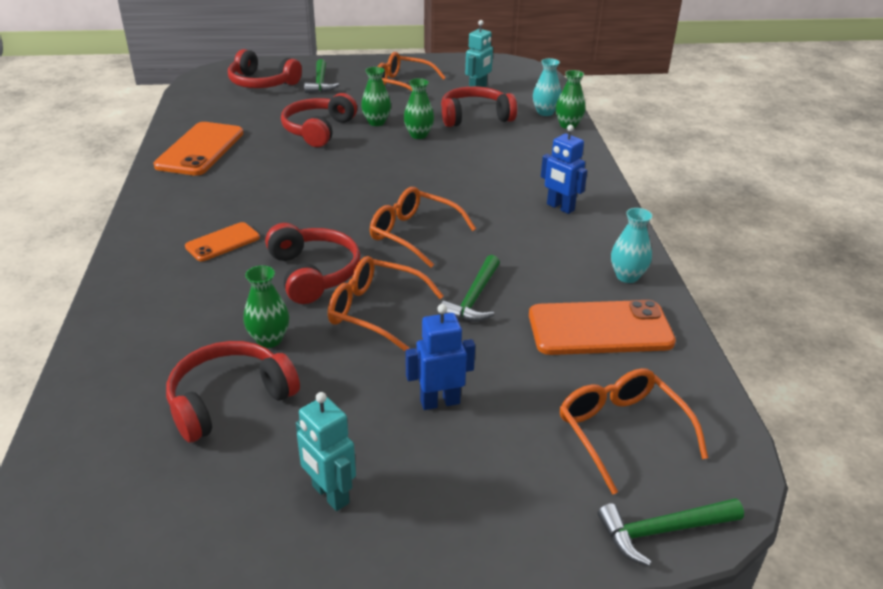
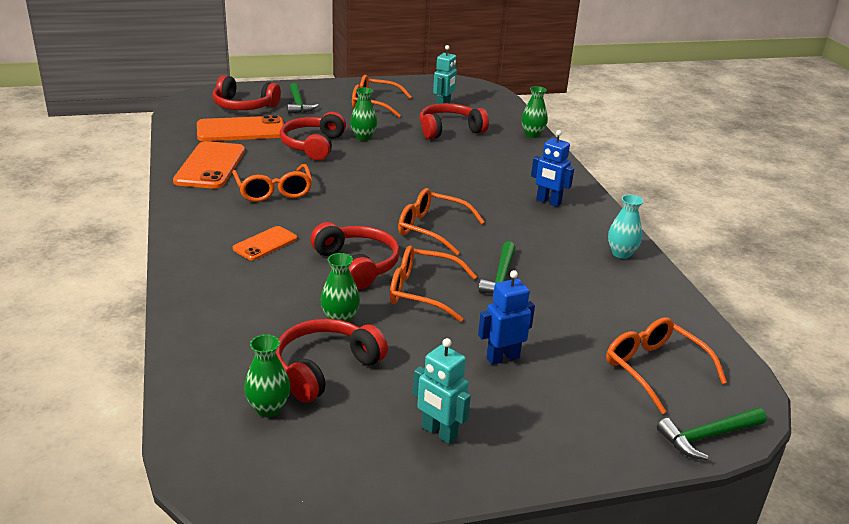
camera: 10 degrees left, 5 degrees down
green vase [404,78,434,139] -> green vase moved to [244,335,291,417]
orange phone [529,300,676,355] -> orange phone moved to [197,115,286,141]
turquoise vase [533,58,561,116] -> none
none -> orange glasses [232,164,312,202]

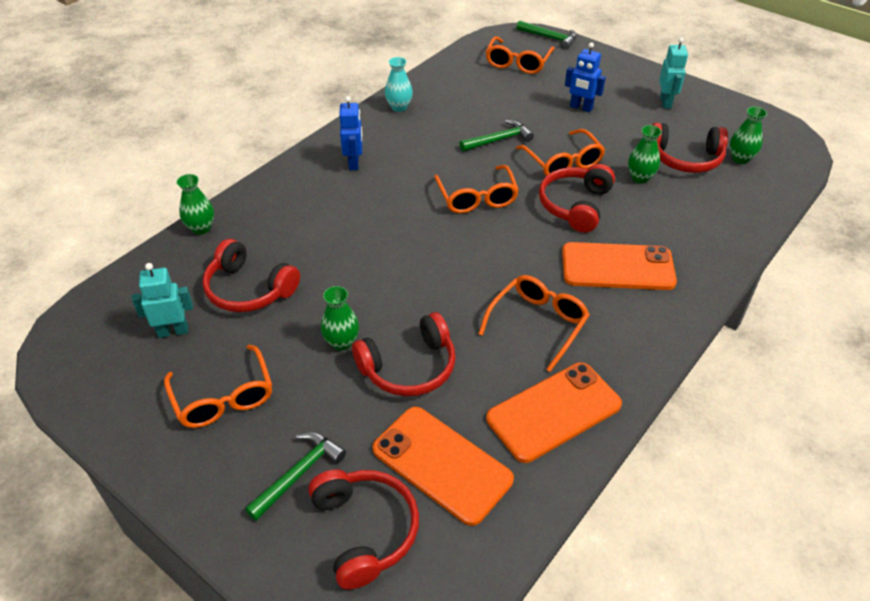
camera: 125 degrees left, 15 degrees up
orange phone [233,226,297,260] -> orange phone [562,242,677,290], size x1.76

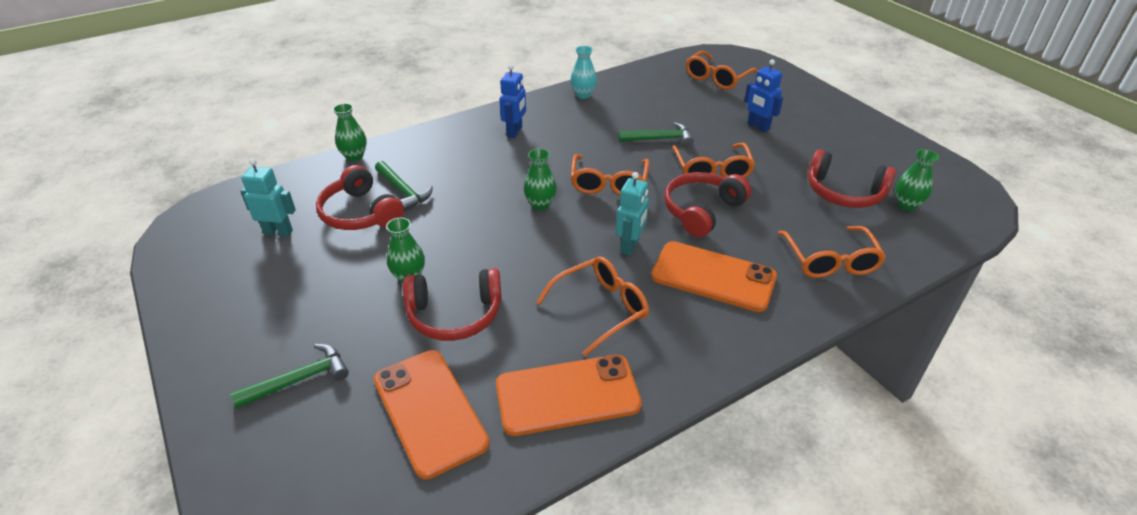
camera: 20 degrees right, 5 degrees down
orange glasses [164,344,272,428] -> orange glasses moved to [778,226,886,278]
red headphones [308,469,419,590] -> none
green hammer [516,20,577,49] -> green hammer moved to [375,161,433,211]
green vase [628,125,662,183] -> green vase moved to [524,149,557,210]
turquoise robot [659,37,688,109] -> turquoise robot moved to [616,172,649,256]

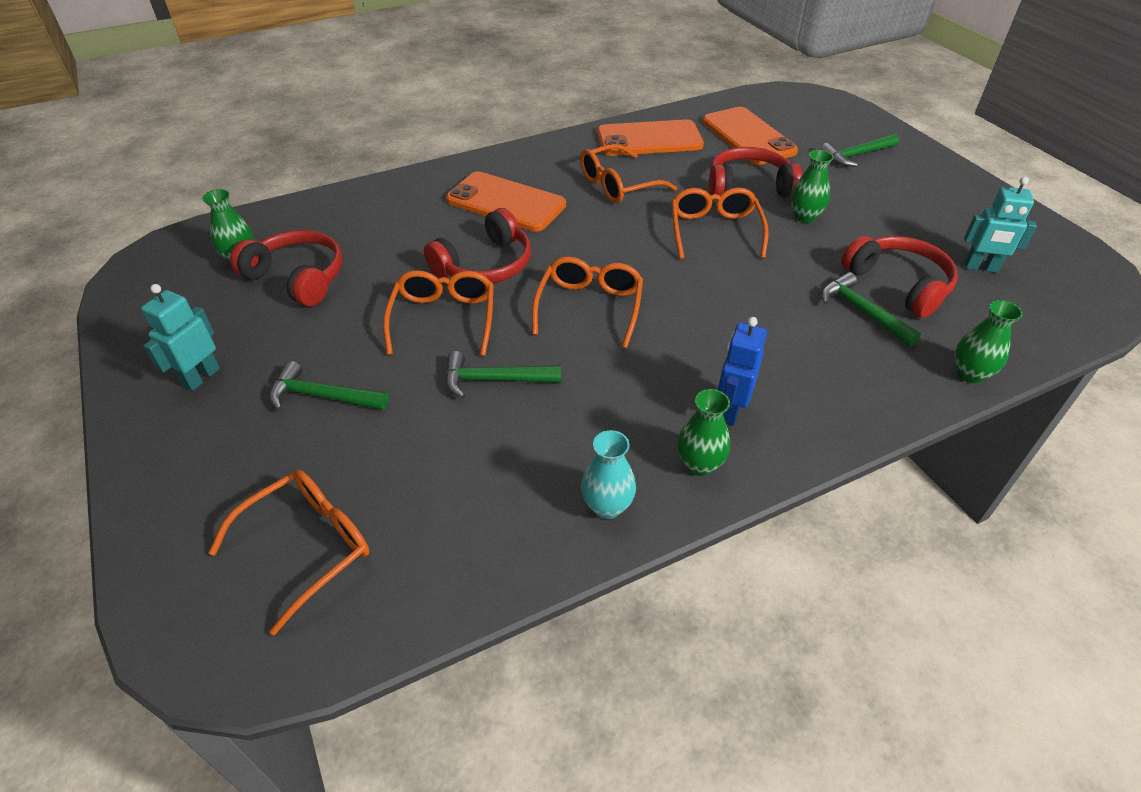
camera: 175 degrees left, 5 degrees up
green vase [524,149,557,210] -> green vase moved to [677,389,730,476]
turquoise robot [616,172,649,256] -> turquoise robot moved to [141,284,220,391]
blue robot [744,59,783,132] -> green hammer [269,361,389,411]
orange glasses [778,226,886,278] -> orange glasses moved to [671,188,769,259]

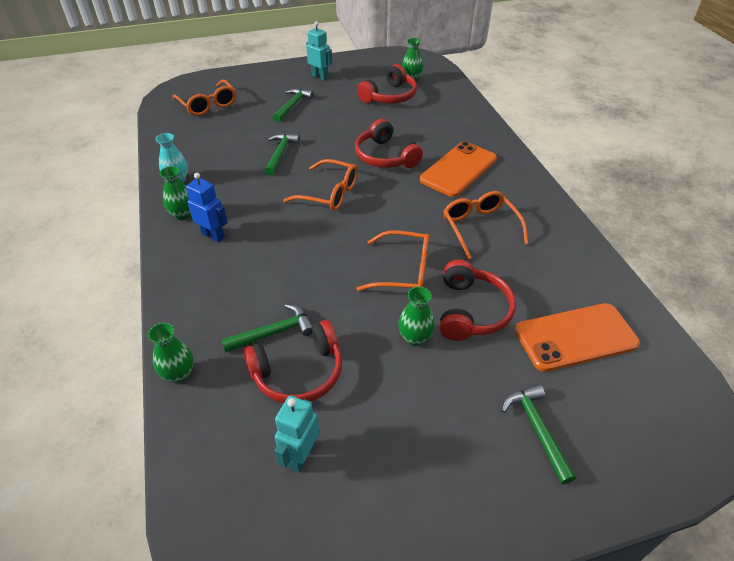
camera: 100 degrees right, 0 degrees up
orange glasses [383,270,494,356] -> none
orange phone [597,119,704,156] -> none

